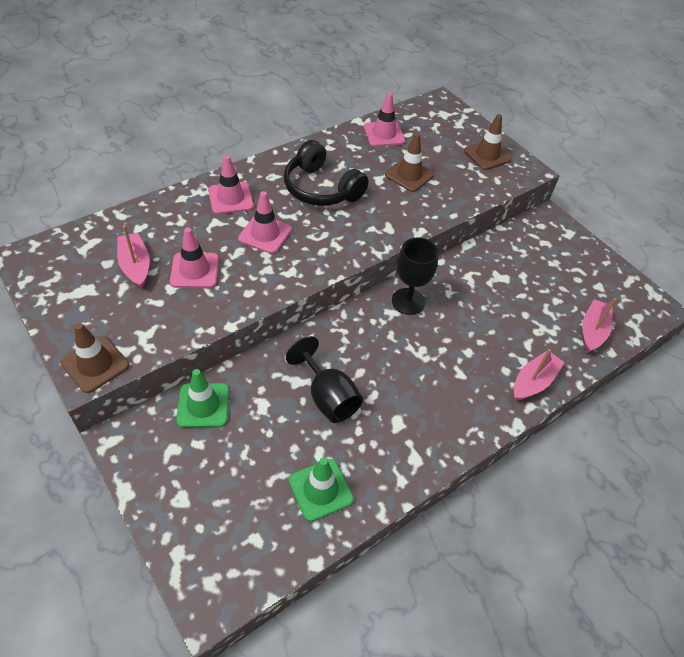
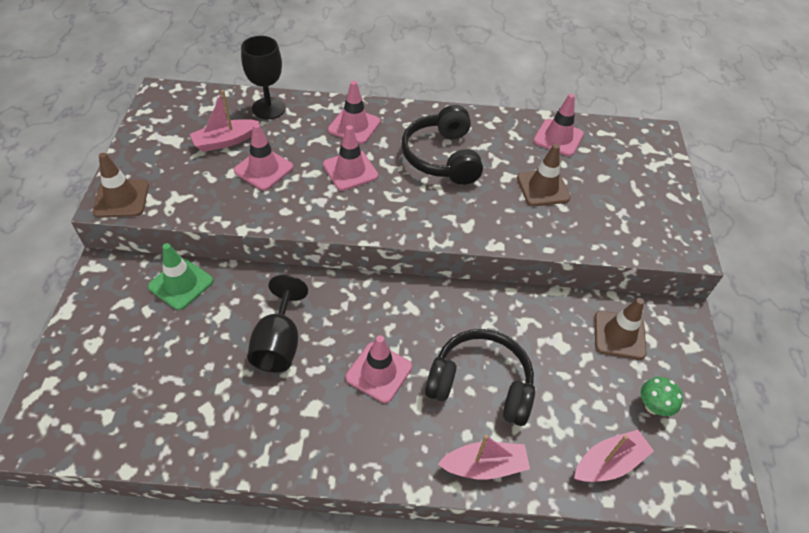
camera: 40 degrees right, 0 degrees up
pink boat [117,225,150,289] -> pink boat turned 135 degrees counterclockwise [190,90,260,152]
green traffic cone [289,457,354,522] -> none
black goblet [392,238,439,315] -> black goblet moved to [241,36,286,119]
brown traffic cone [464,114,512,170] -> brown traffic cone moved to [595,298,647,360]
none -> pink traffic cone [346,335,412,403]
none -> black headphones [425,329,535,426]
none -> green mushroom [641,377,683,416]

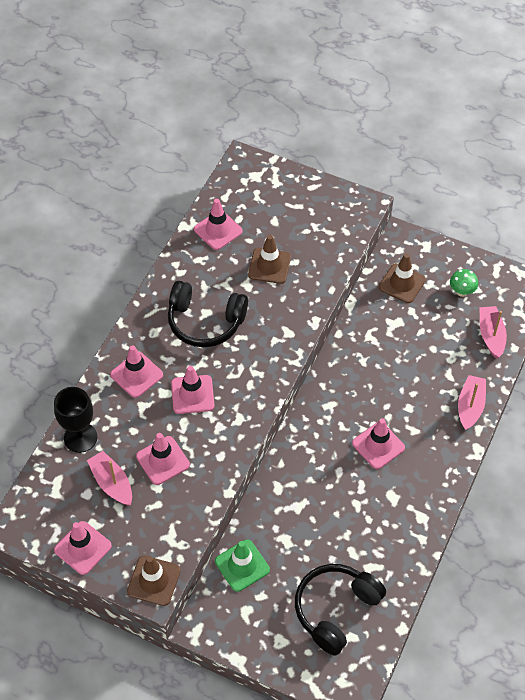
camera: 65 degrees left, 5 degrees up
pink boat [190,90,260,152] -> pink boat turned 150 degrees clockwise [87,451,132,506]
black goblet [247,275,308,372] -> none
black headphones [425,329,535,426] -> black headphones moved to [295,564,386,656]
none -> pink traffic cone [54,521,112,575]

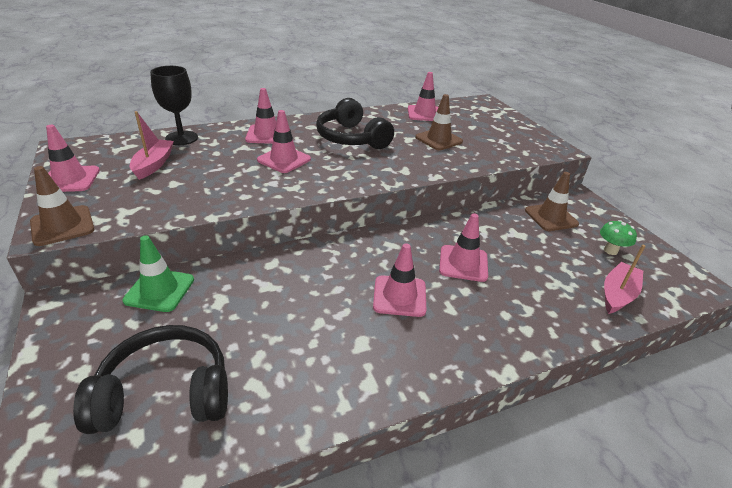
camera: 40 degrees right, 20 degrees down
pink traffic cone [136,433,190,485] -> pink traffic cone moved to [439,213,488,282]
pink boat [458,375,486,430] -> none

